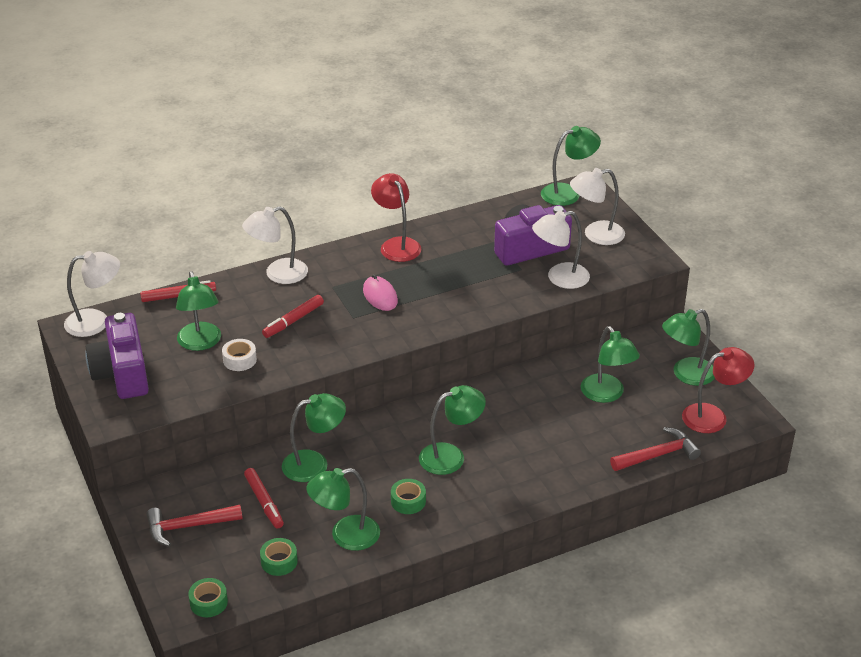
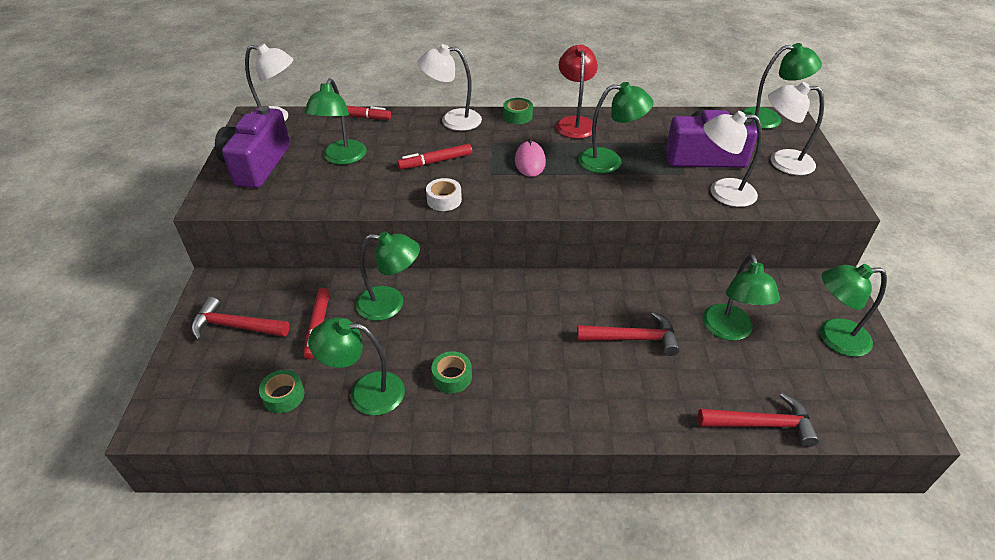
camera: 25 degrees right, 5 degrees up
green tape [188,578,228,617] -> green tape moved to [503,98,533,124]
white tape [222,339,257,371] -> white tape moved to [426,178,462,211]
green lamp [419,385,486,475] -> green lamp moved to [578,82,654,173]
red lamp [682,347,754,433] -> none
none -> red hammer [577,312,680,356]

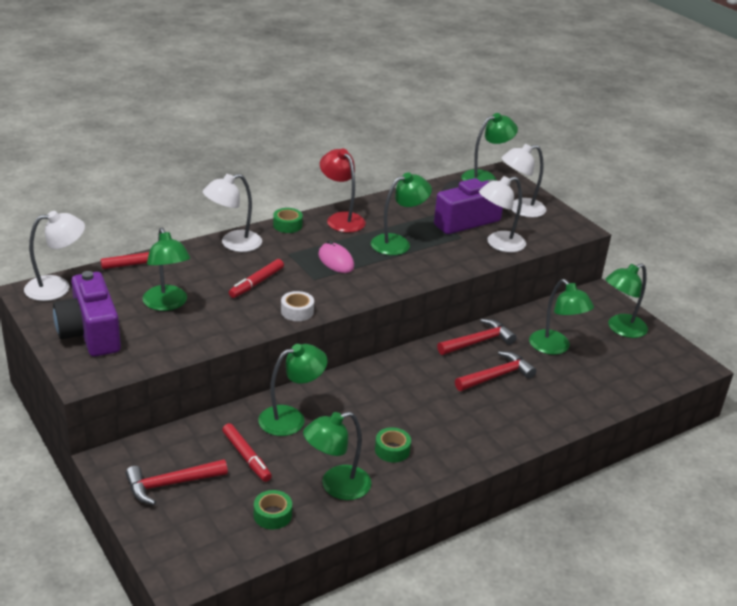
camera: 35 degrees left, 10 degrees down
red hammer [698,393,819,447] -> red hammer moved to [437,319,516,355]

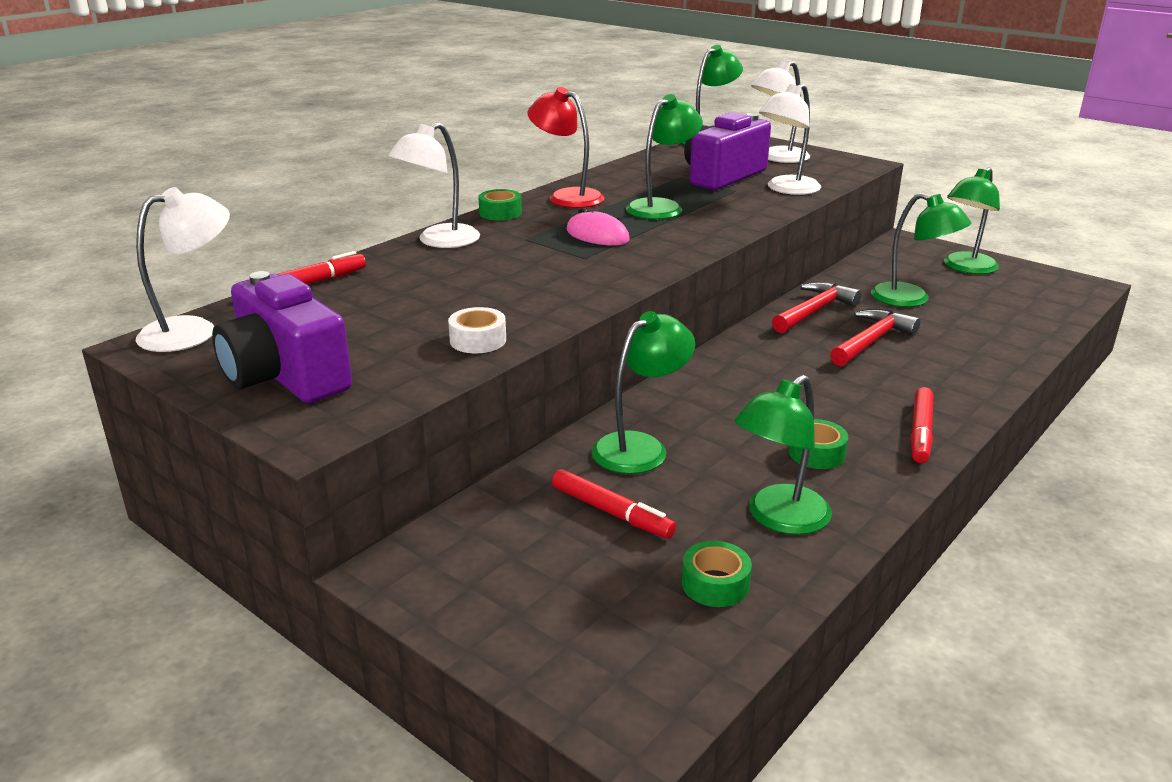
camera: 15 degrees left, 5 degrees down
red hammer [125,459,228,505] -> none
green lamp [142,228,190,311] -> none
red marker [229,259,284,298] -> red marker moved to [911,387,933,463]
white tape [281,291,314,321] -> white tape moved to [448,307,506,353]

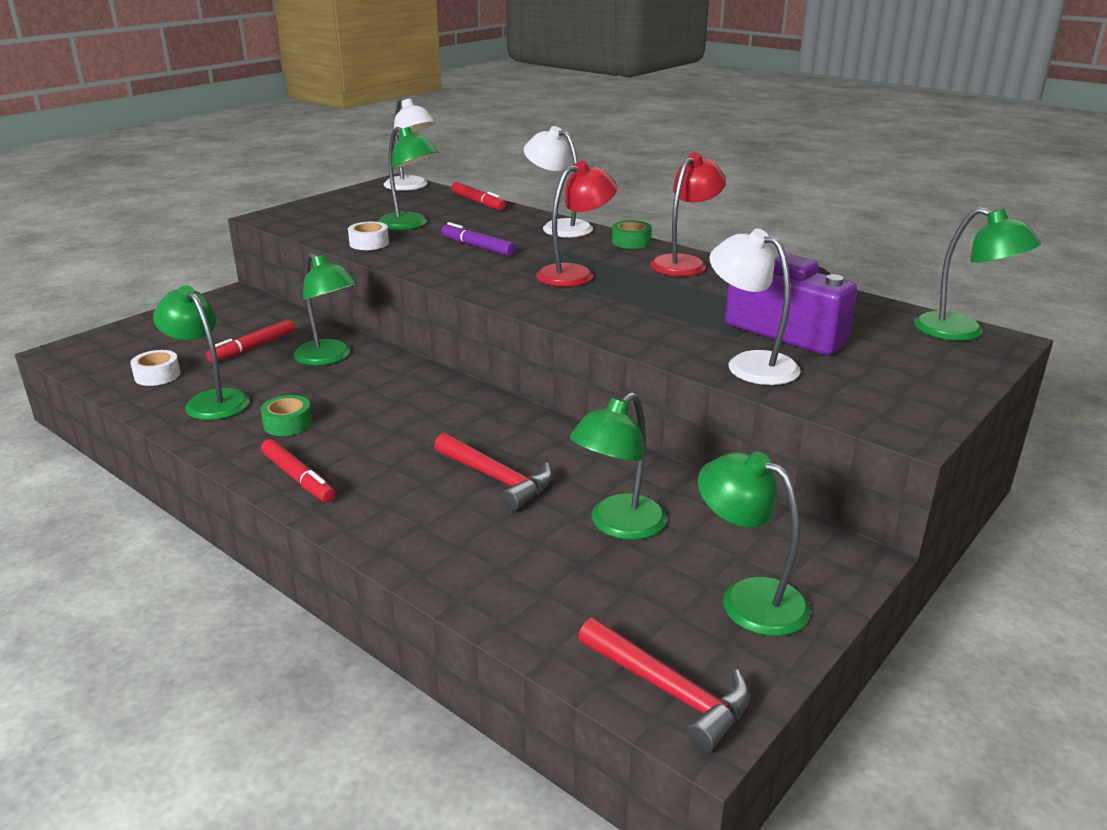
camera: 90 degrees right, 0 degrees up
purple camera [212,271,352,403] -> none
pink mouse [566,208,630,246] -> red lamp [536,161,617,287]
green lamp [626,94,703,220] -> green lamp moved to [378,127,439,230]
green tape [682,541,752,607] -> white tape [130,350,181,386]
white lamp [751,61,810,163] -> none
red hammer [772,282,862,333] -> red hammer moved to [578,618,750,753]
red marker [911,387,933,463] -> red marker turned 150 degrees counterclockwise [261,439,336,503]
none -> purple marker [441,222,515,256]

